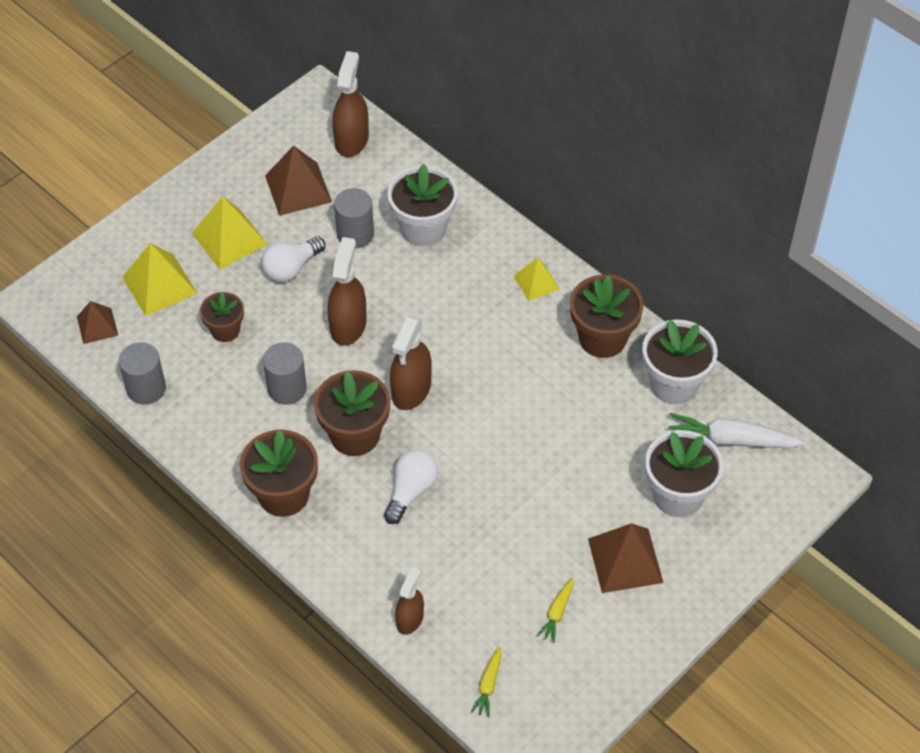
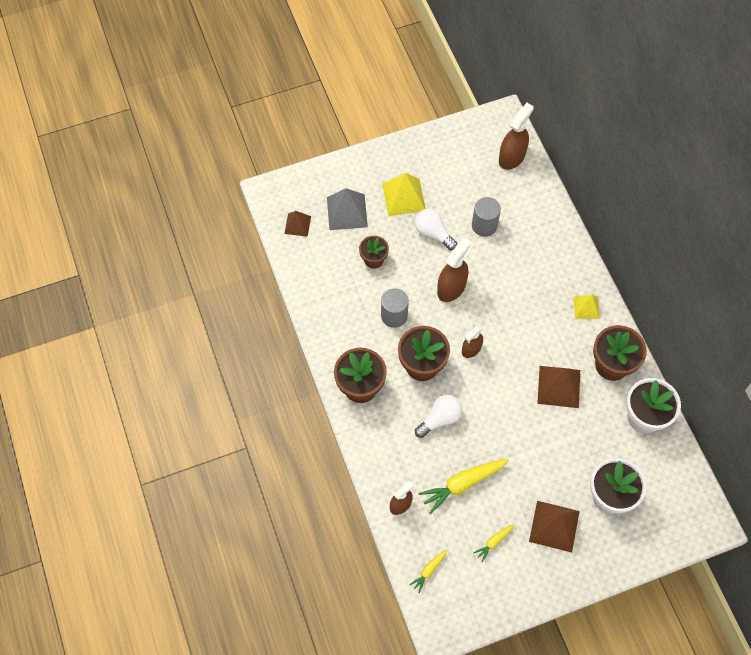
camera: 25 degrees right, 10 degrees up
grey cylinder [119,342,166,405] -> none
yellow pyramid [123,243,198,316] -> grey pyramid [327,188,368,230]
white light bulb [262,237,325,282] -> white light bulb turned 60 degrees clockwise [415,209,457,250]
brown pyramid [265,145,332,216] -> brown pyramid moved to [537,366,580,408]
white flower pot [387,164,458,246] -> none
brown spray bottle [390,315,432,410] -> brown spray bottle [462,325,483,358], size x0.63
white carrot [669,413,806,448] -> none
none -> yellow carrot [418,459,509,514]

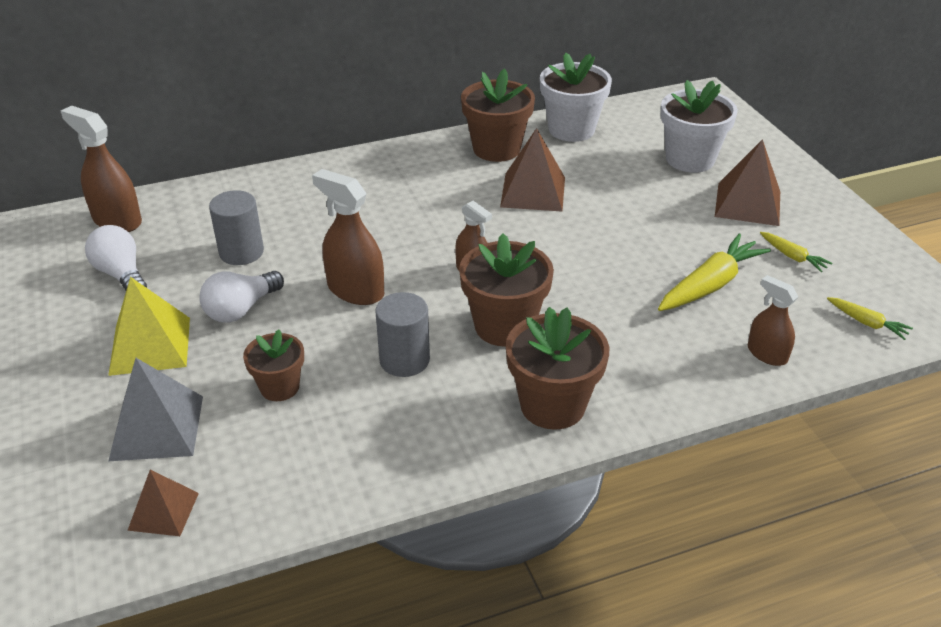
camera: 90 degrees left, 25 degrees down
white light bulb [415,395,462,438] -> white light bulb moved to [85,225,147,290]
yellow carrot [418,459,509,514] -> yellow carrot turned 105 degrees counterclockwise [658,234,771,311]
yellow pyramid [573,295,600,318] -> none

